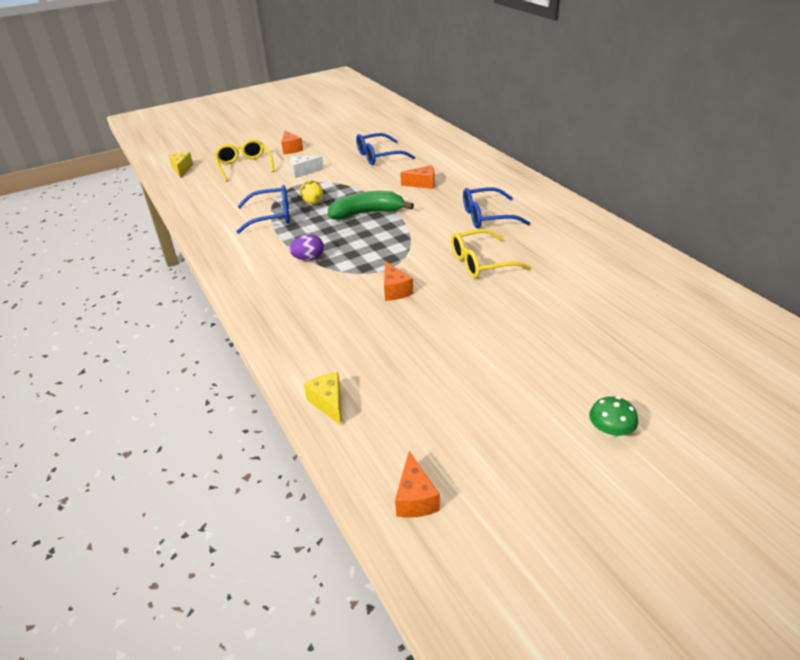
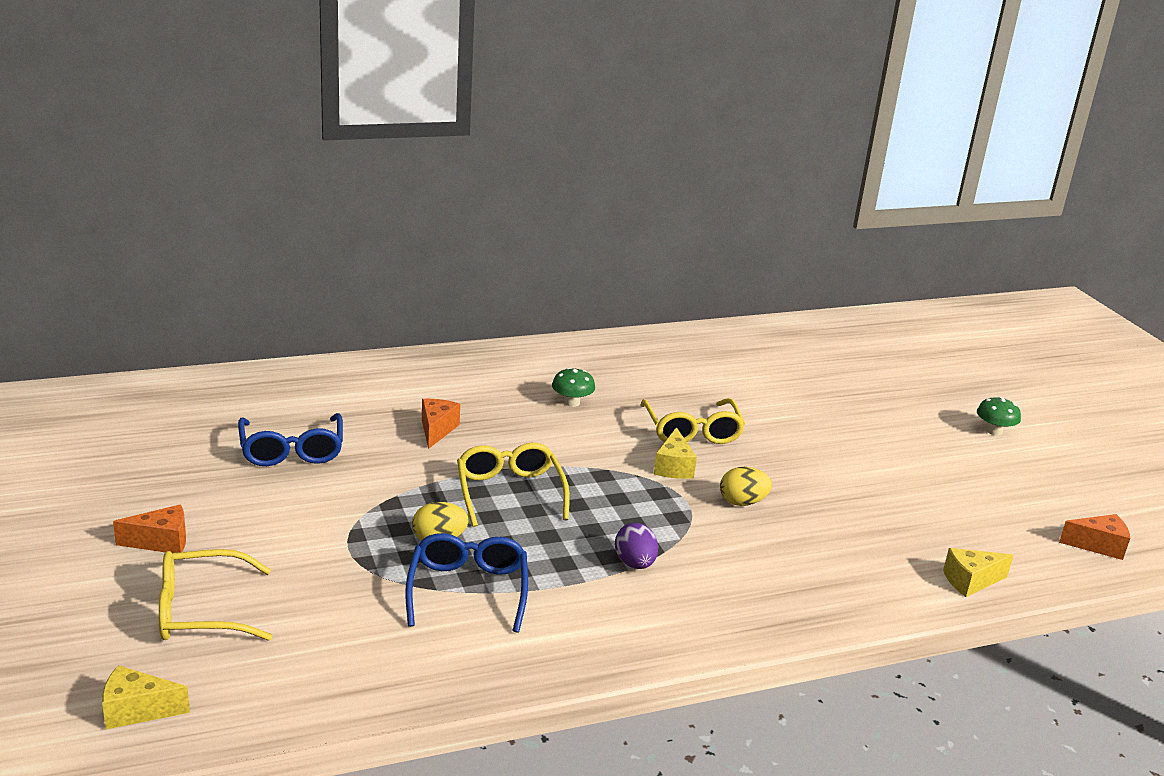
camera: 85 degrees left, 10 degrees down
white cheese [290,156,324,178] -> none
green banana [328,191,414,220] -> yellow glasses [457,443,570,527]
orange cheese [384,261,413,301] -> yellow egg [720,467,772,506]
blue glasses [463,187,530,228] -> green mushroom [552,367,595,407]
none -> yellow cheese [654,427,697,479]

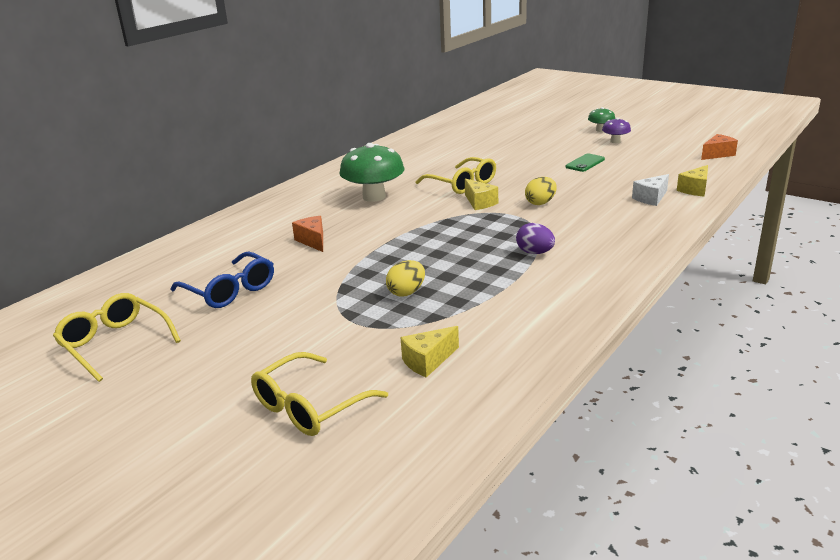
camera: 30 degrees left, 0 degrees up
yellow cheese [102,665,190,729] -> yellow cheese moved to [400,326,459,378]
orange cheese [113,505,186,553] -> none
blue glasses [405,533,528,633] -> none
yellow glasses [457,443,570,527] -> yellow glasses moved to [53,293,181,382]
green mushroom [552,367,595,407] -> green mushroom [340,143,405,202], size x1.99
none -> green phone [565,154,605,172]
none -> purple mushroom [602,118,631,143]
none -> white cheese [632,174,669,206]

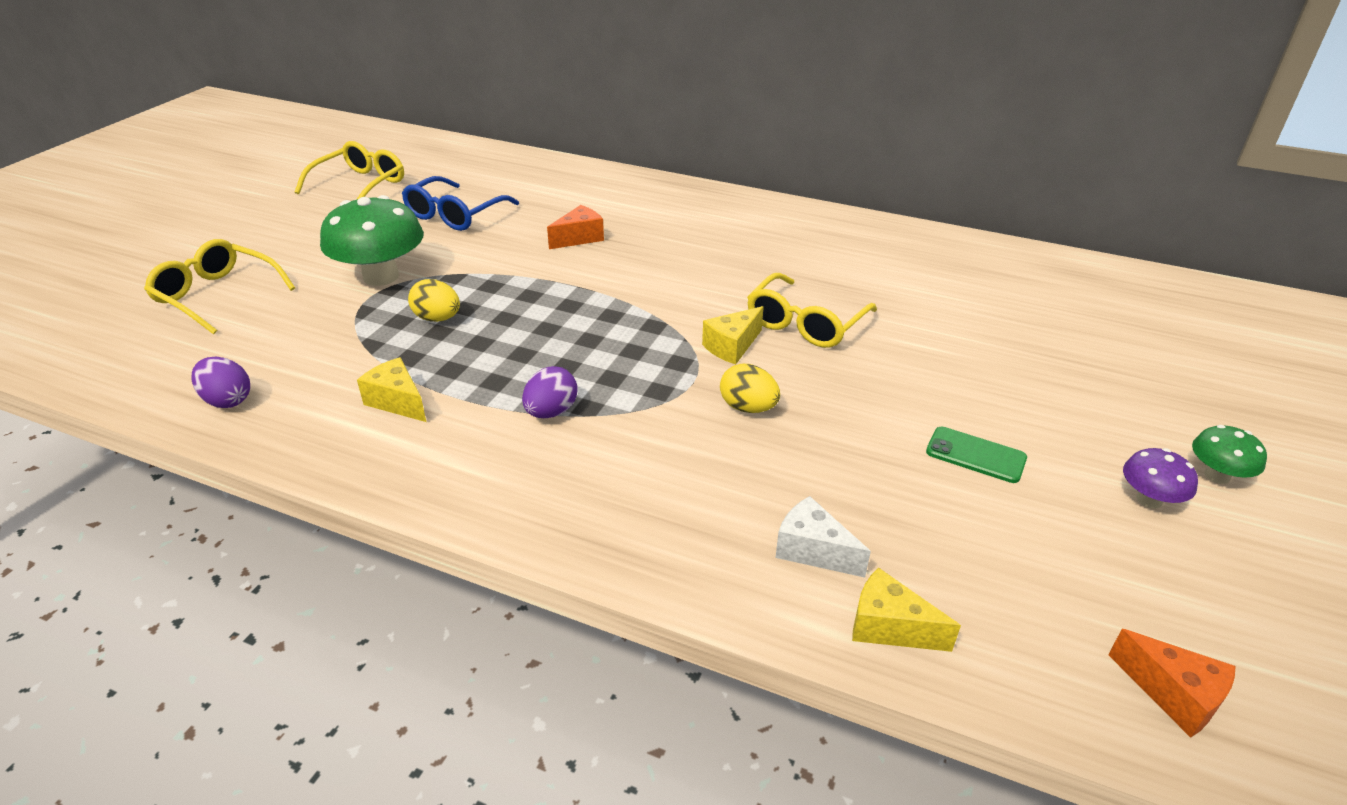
camera: 75 degrees right, 10 degrees up
green mushroom [340,143,405,202] -> green mushroom moved to [320,195,424,286]
yellow cheese [400,326,459,378] -> yellow cheese moved to [357,357,426,422]
none -> purple egg [192,357,250,408]

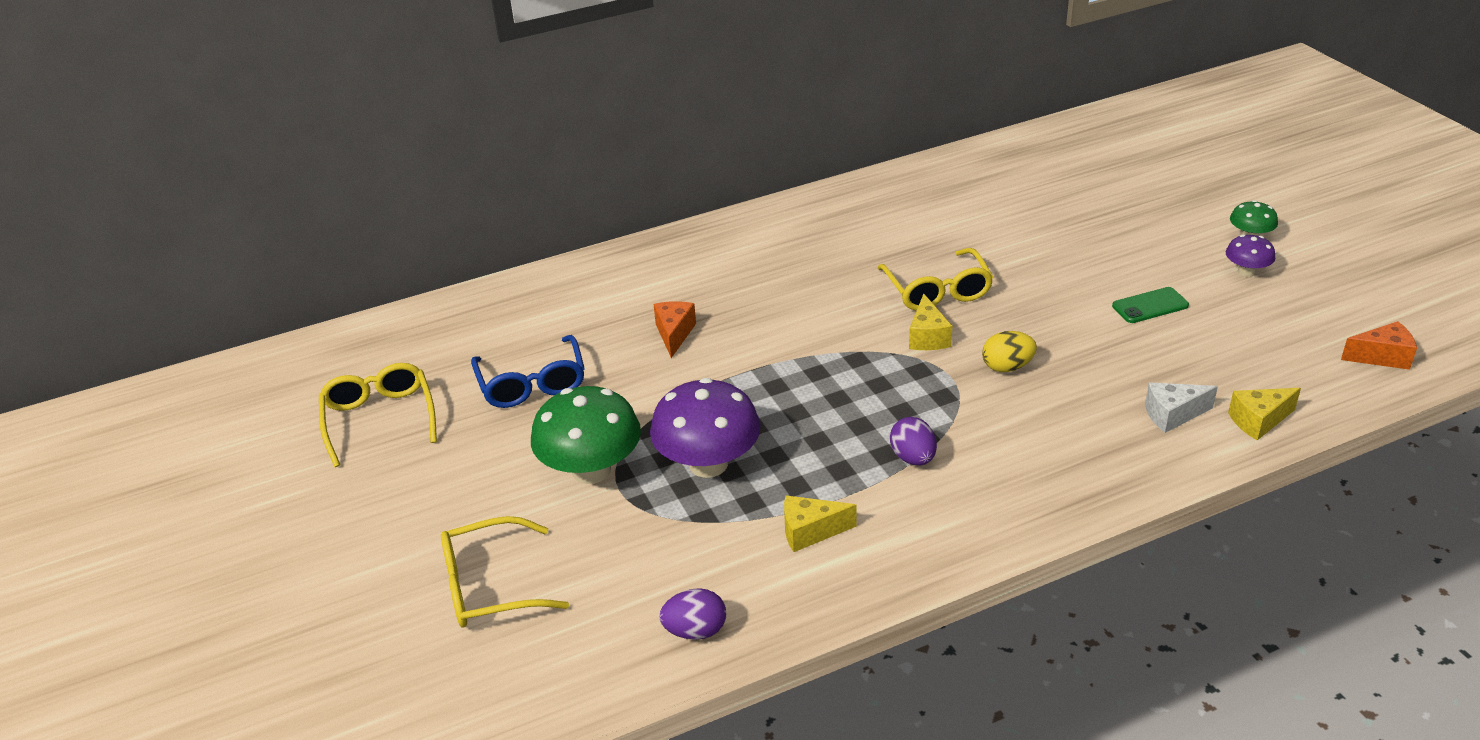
camera: 45 degrees left, 0 degrees up
yellow egg [408,279,460,322] -> purple mushroom [650,378,761,478]

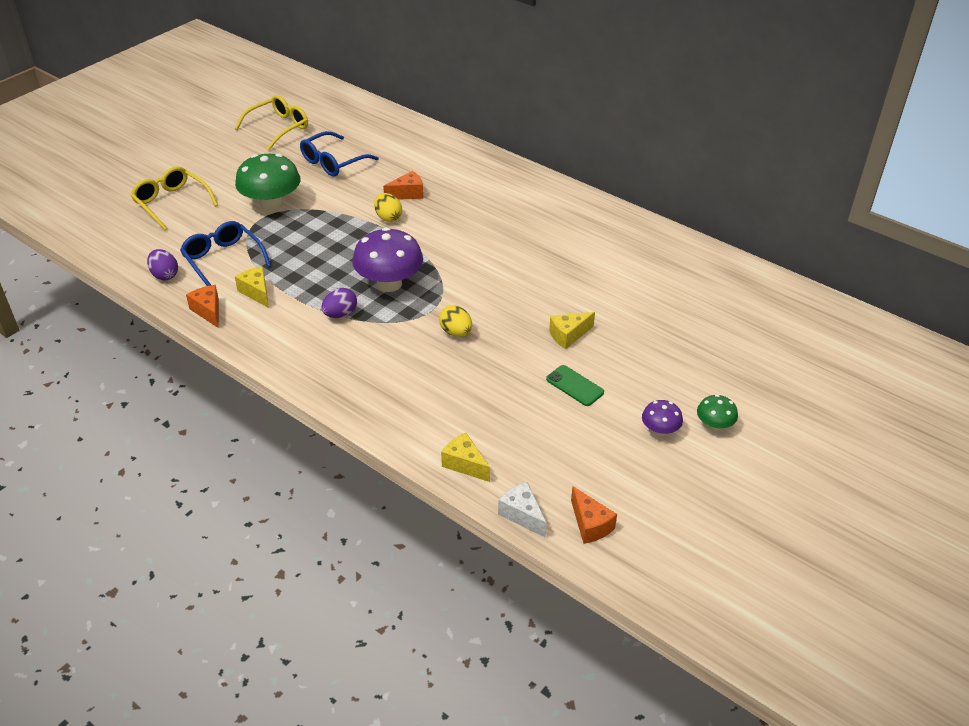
camera: 60 degrees right, 5 degrees up
purple mushroom [650,378,761,478] -> purple mushroom moved to [352,227,423,292]
yellow glasses [878,248,994,311] -> none
yellow cheese [909,294,952,350] -> yellow cheese moved to [549,312,595,349]
white cheese [1145,383,1218,433] -> white cheese moved to [498,482,547,538]
none -> blue glasses [180,221,271,286]
none -> orange cheese [186,285,219,328]
none -> yellow egg [374,193,402,222]

